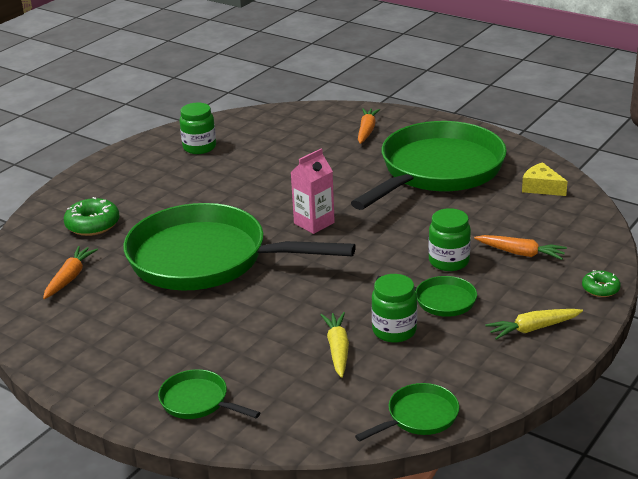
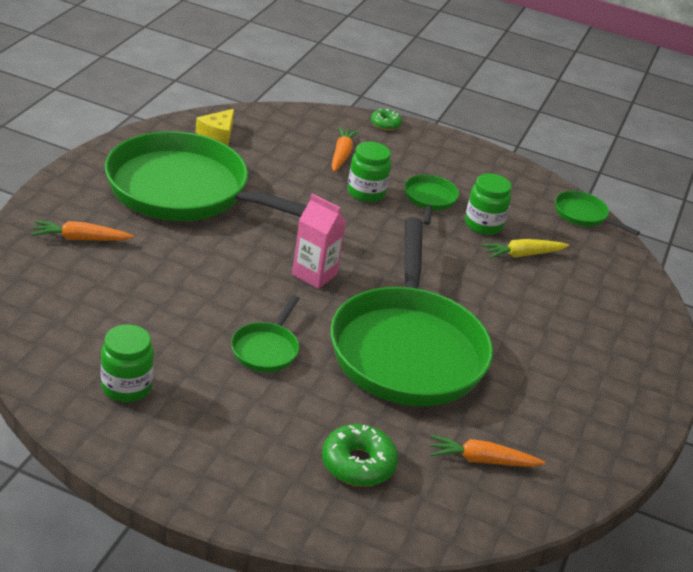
camera: 110 degrees left, 5 degrees up
green pan [158,369,260,419] -> green pan moved to [231,295,300,372]
yellow carrot [485,309,583,340] -> none

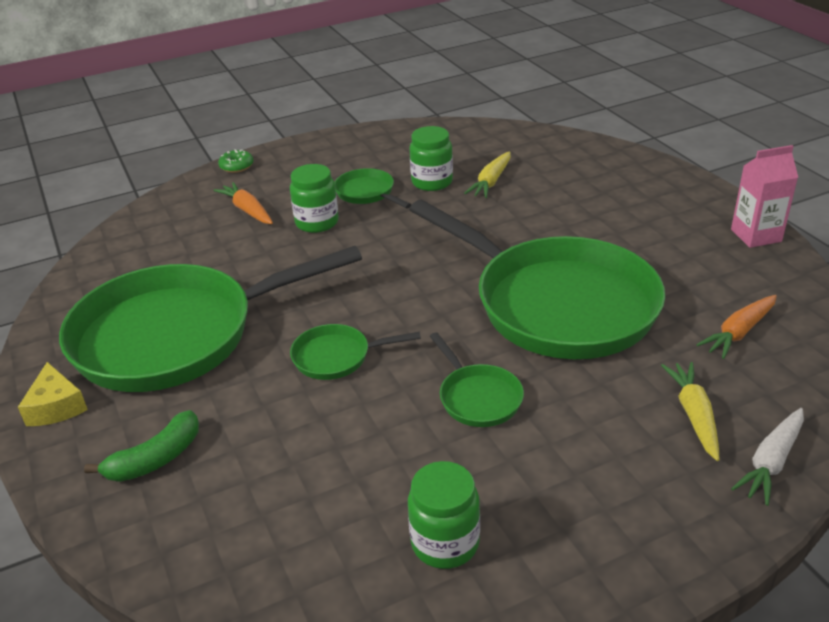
camera: 40 degrees left, 0 degrees up
orange carrot [31,221,134,241] -> green banana [84,410,199,482]
yellow cheese [195,109,234,146] -> yellow cheese moved to [18,362,88,426]
pink carton [292,194,346,289] -> pink carton moved to [731,145,798,248]
green donut [322,424,398,487] -> yellow carrot [661,362,719,461]
green pan [555,191,640,236] -> green pan moved to [290,324,421,380]
none -> white carrot [731,408,804,506]

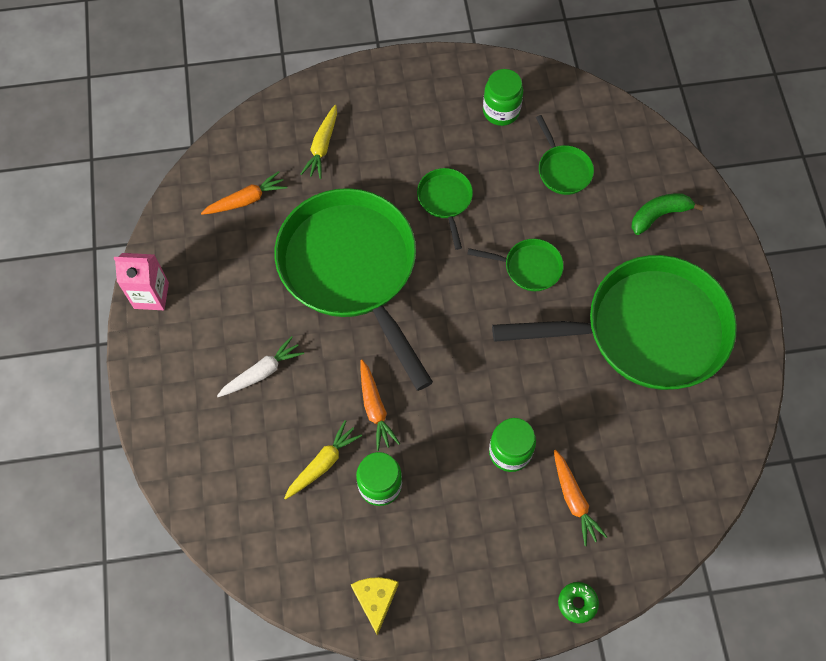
camera: 165 degrees left, 30 degrees up
yellow cheese [18,362,88,426] -> yellow cheese moved to [351,577,399,635]
green pan [334,168,412,208] -> green pan moved to [536,115,594,195]
white carrot [731,408,804,506] -> white carrot moved to [217,336,304,397]
none -> orange carrot [361,360,400,451]

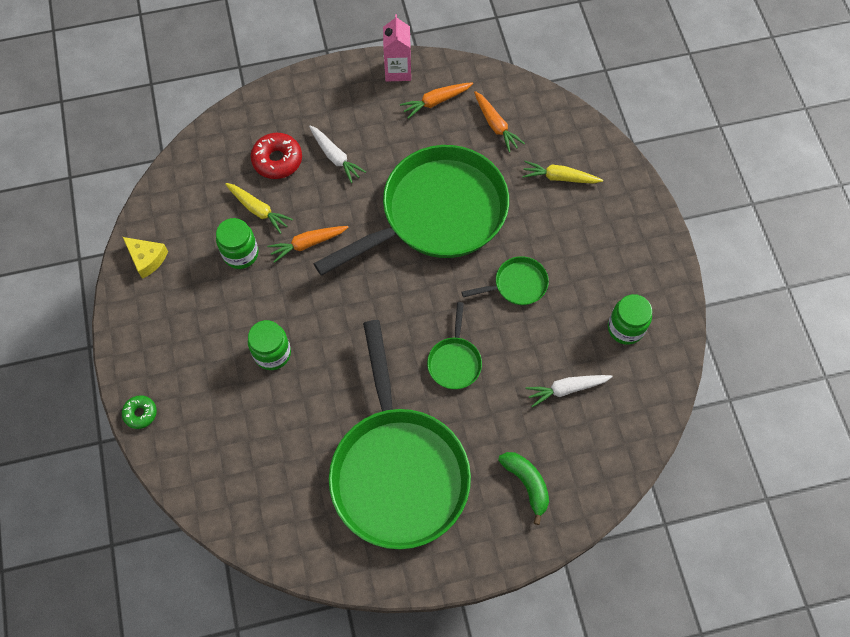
camera: 85 degrees right, 0 degrees up
yellow cheese [351,577,399,635] -> yellow cheese turned 45 degrees clockwise [123,237,168,279]
green pan [536,115,594,195] -> white carrot [526,375,613,407]
orange carrot [554,450,607,546] -> orange carrot moved to [400,82,473,119]
none -> red donut [251,133,302,179]

